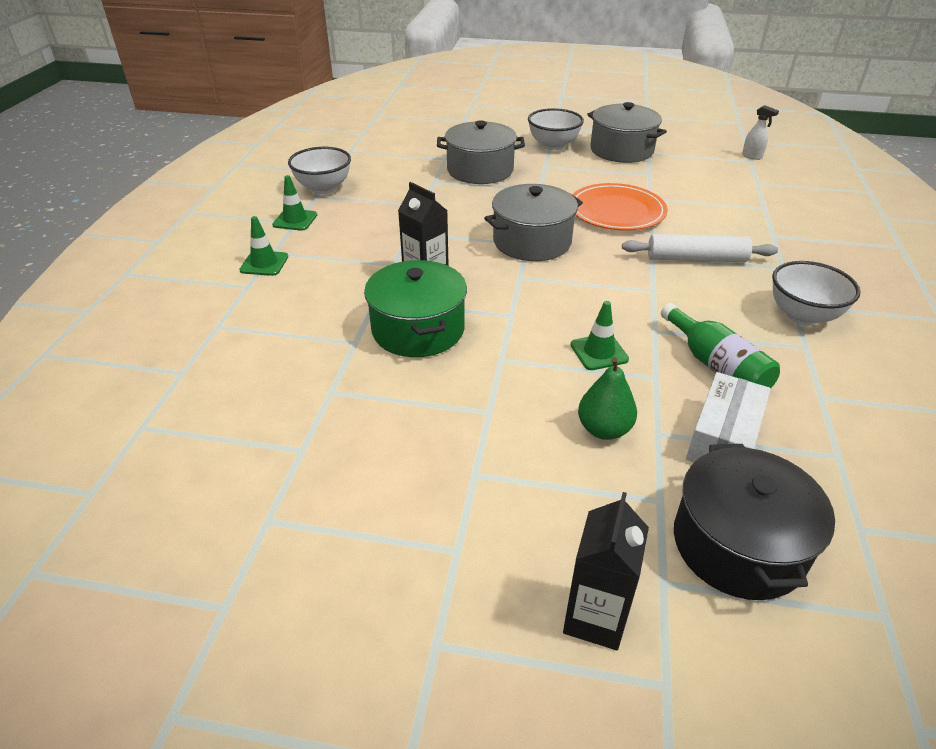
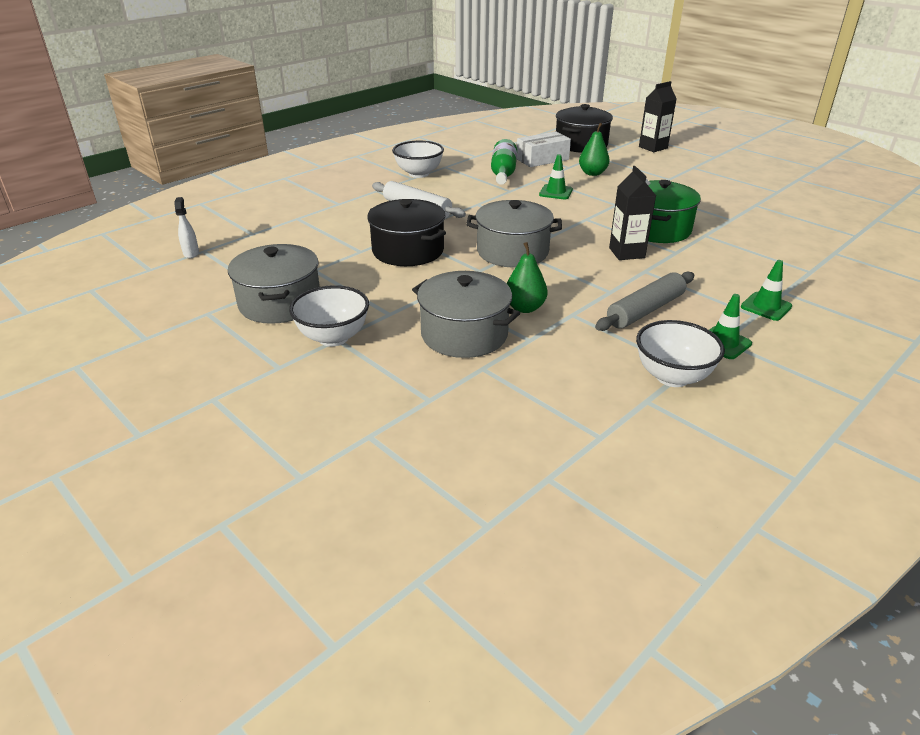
camera: 145 degrees left, 5 degrees down
orange plate [572,183,668,231] -> black pot [367,199,446,266]
none -> green pear [506,242,548,313]
none -> grey rolling pin [595,271,694,331]

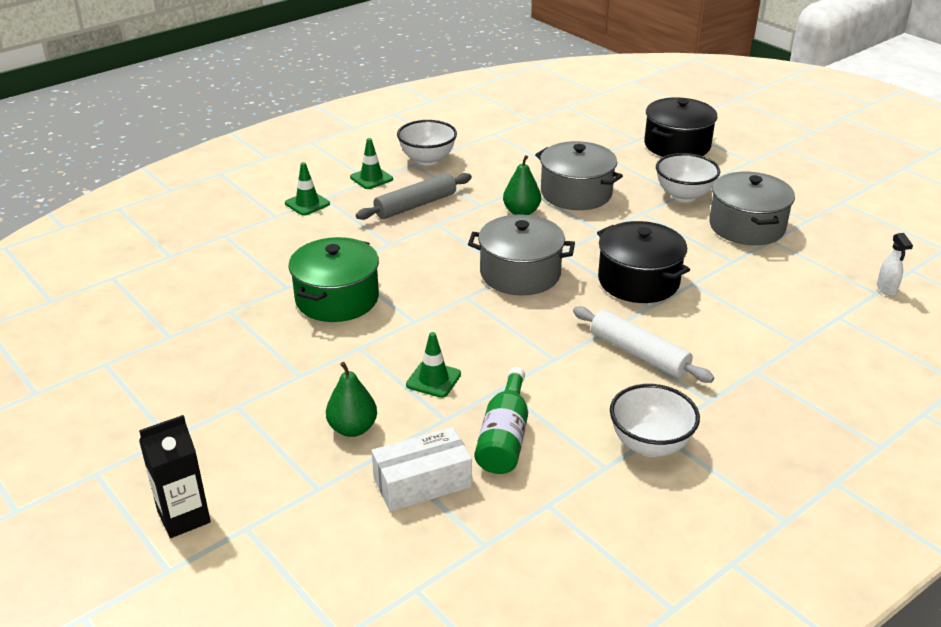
camera: 175 degrees left, 0 degrees up
black pot [556,104,613,153] -> black pot moved to [644,97,718,157]
black carton [609,166,656,260] -> none

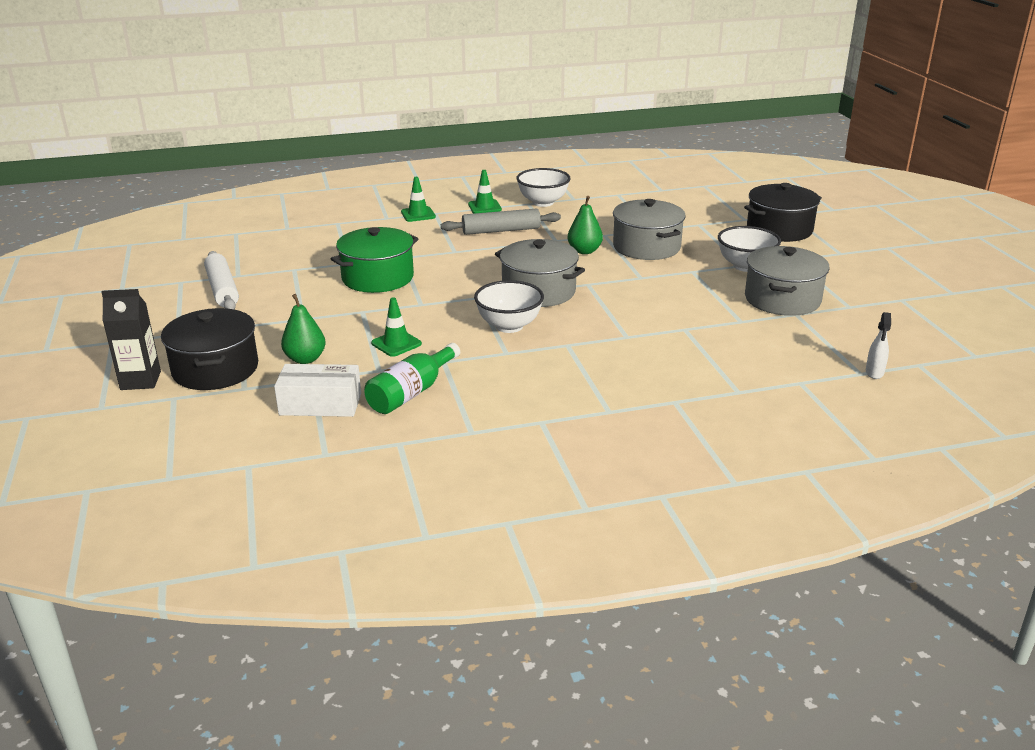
camera: 25 degrees right, 5 degrees down
white rolling pin [573,306,714,383] -> white rolling pin moved to [204,251,239,309]
black pot [597,221,690,303] -> black pot moved to [161,308,258,390]
white bowl [610,384,700,457] -> white bowl moved to [474,280,544,333]

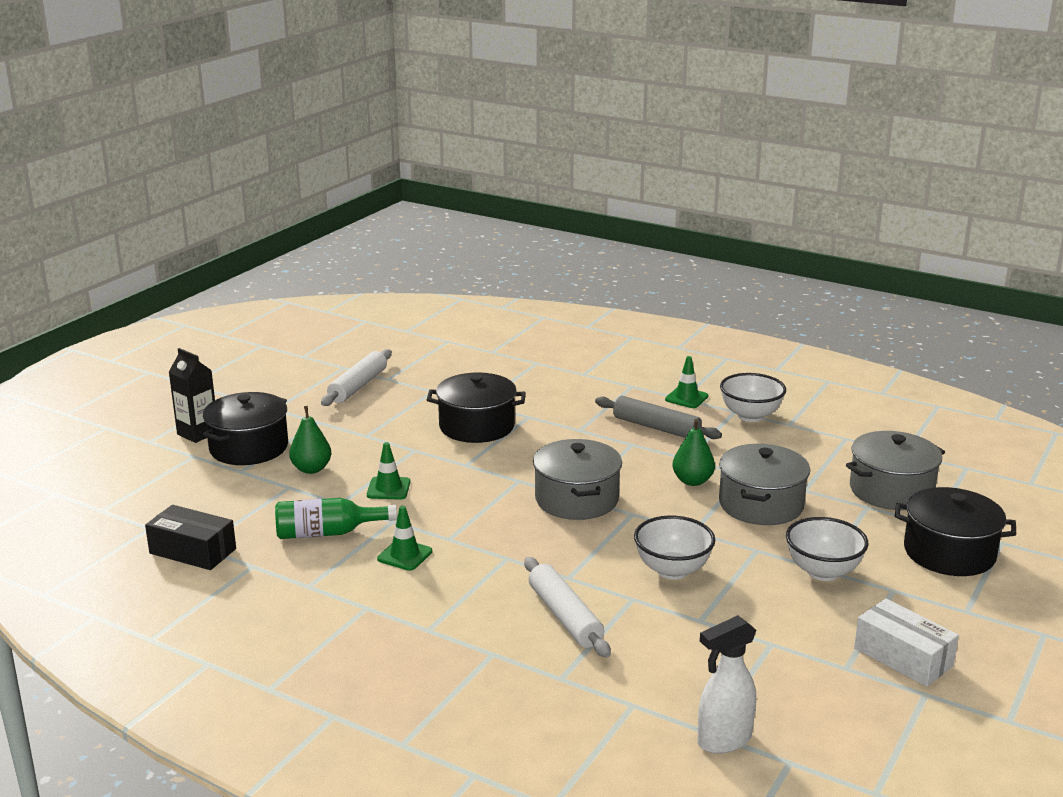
camera: 45 degrees right, 5 degrees down
white box [274,364,361,417] -> white box moved to [854,599,959,687]
green pot [331,227,418,293] -> black pot [427,372,526,443]
green traffic cone [401,177,436,222] -> green traffic cone moved to [377,506,432,571]
white bowl [474,280,544,333] -> white bowl moved to [634,516,715,580]
grey pot [745,246,830,316] -> grey pot moved to [846,431,945,510]
white spray bottle [866,312,891,379] -> white spray bottle [697,615,756,754], size x1.70
none -> black box [145,505,236,570]
none -> white rolling pin [524,557,611,658]

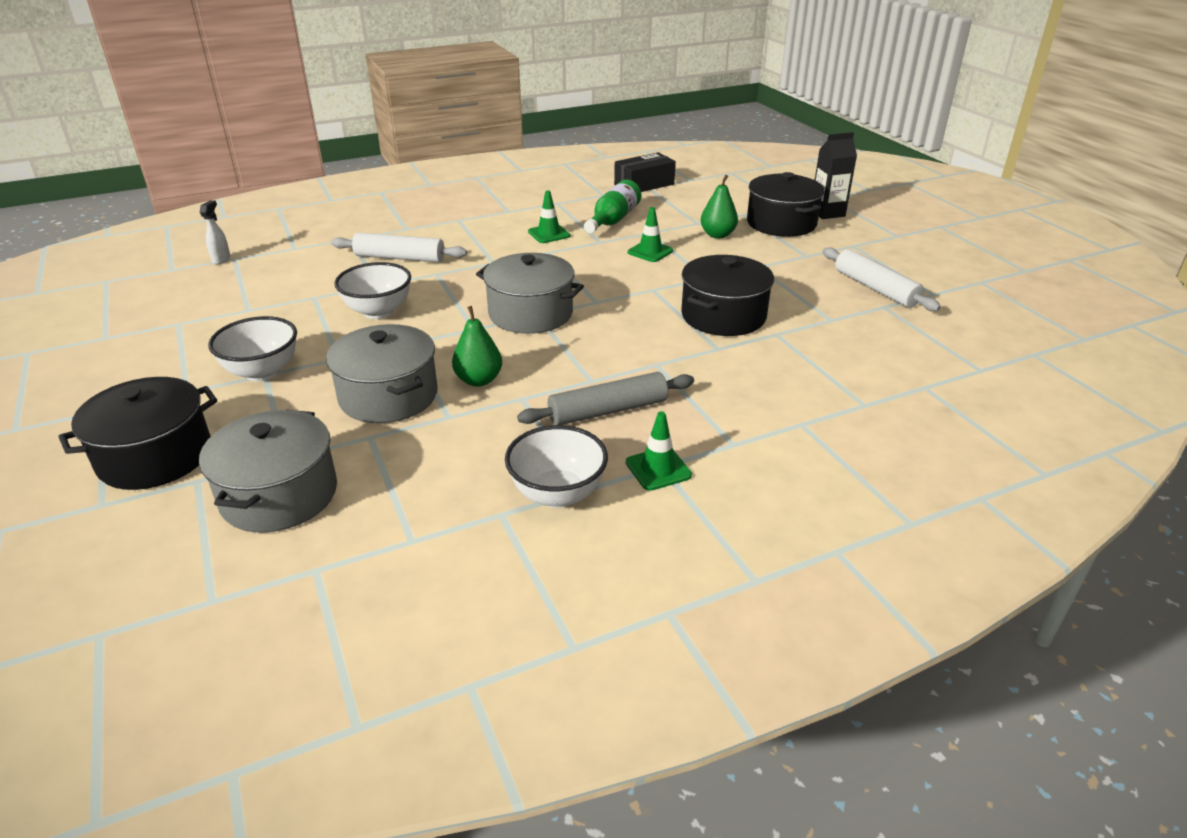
camera: 125 degrees right, 10 degrees up
white spray bottle [697,615,756,754] -> white spray bottle [200,200,230,264], size x0.59
white box [854,599,959,687] -> none

